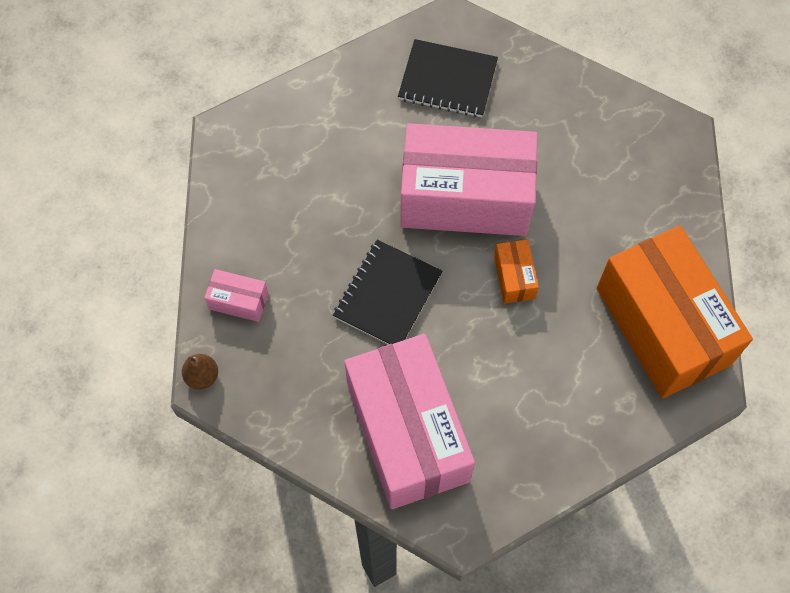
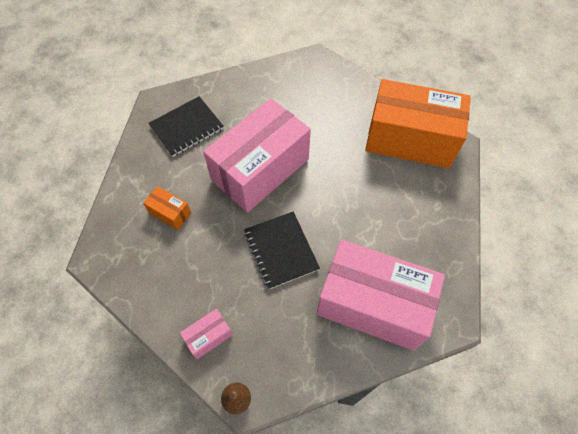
camera: 50 degrees left, 5 degrees down
orange box [494,239,539,304] -> orange box moved to [143,186,191,230]

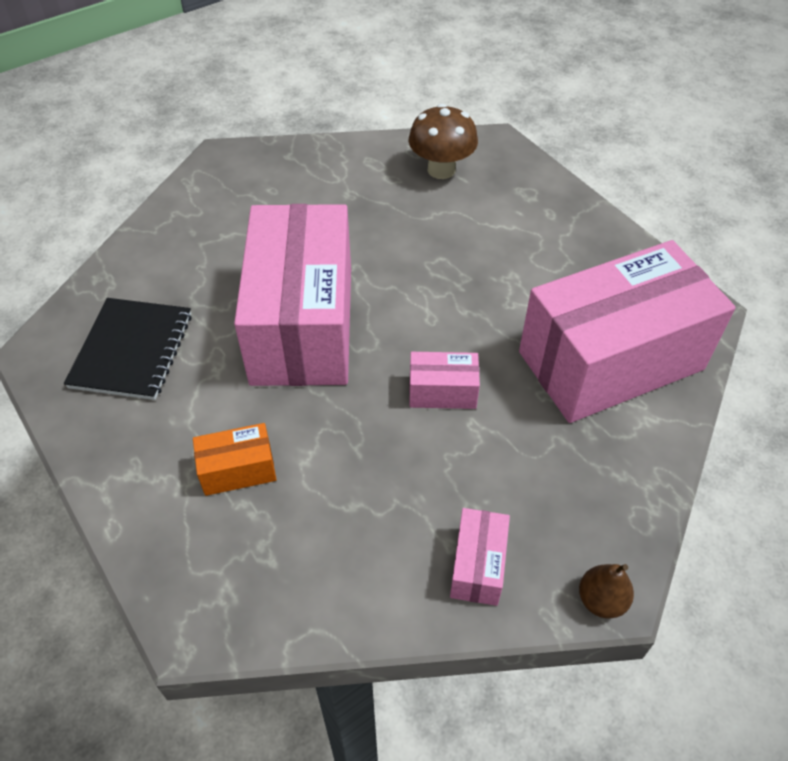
camera: 45 degrees left, 10 degrees down
black notebook [244,211,320,289] -> pink box [409,352,480,409]
orange box [365,79,471,168] -> brown mushroom [409,104,478,179]

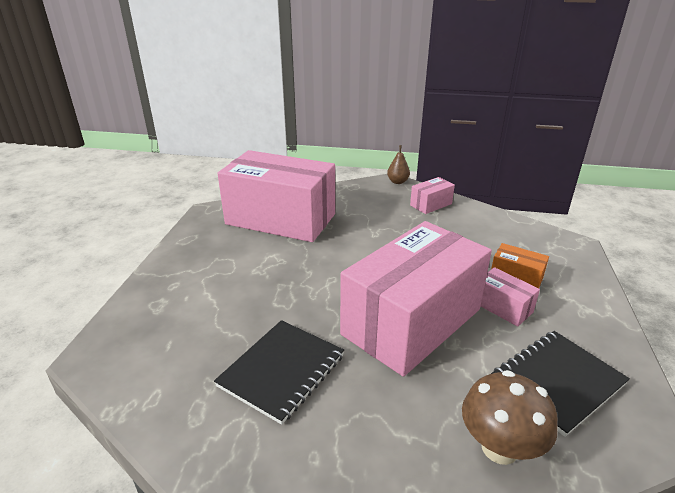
camera: 135 degrees left, 20 degrees down
brown mushroom [409,104,478,179] -> brown mushroom moved to [462,370,558,465]
pink box [409,352,480,409] -> pink box moved to [481,267,540,326]
none -> black notebook [214,320,344,425]

